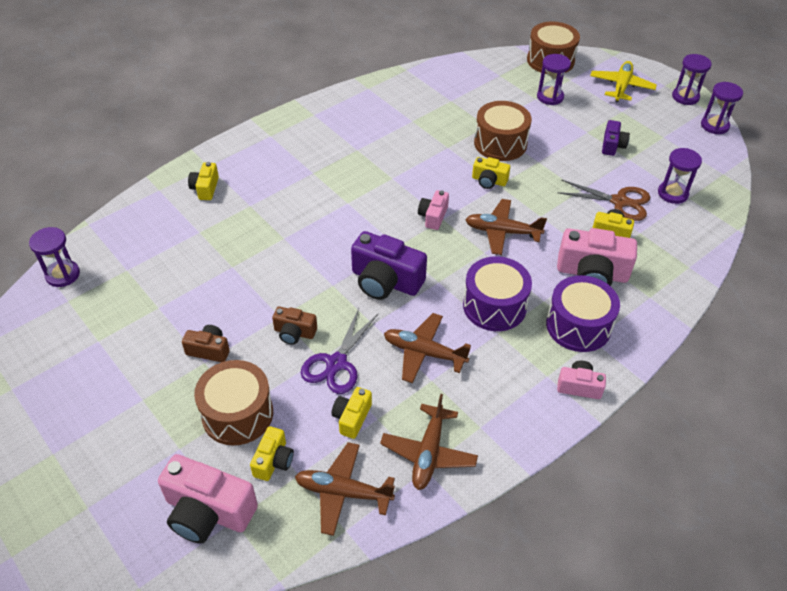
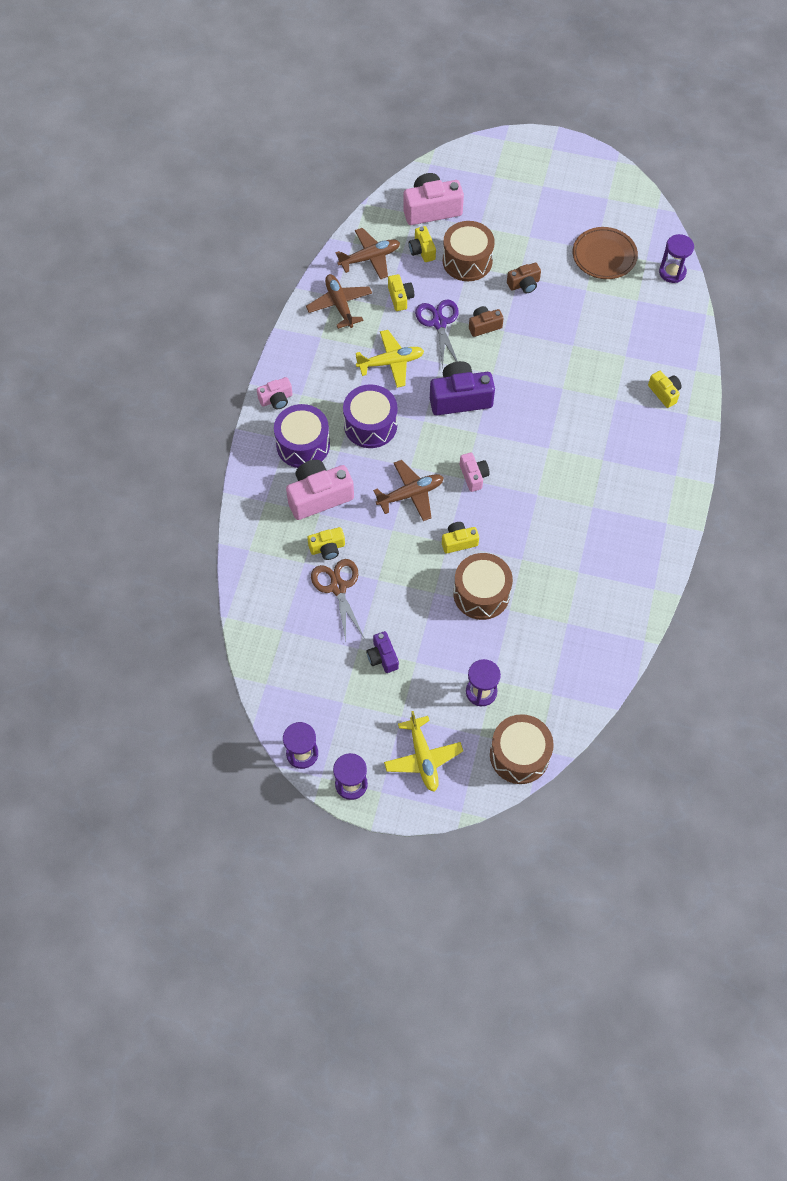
camera: 145 degrees right, 15 degrees up
brown plane [384,313,471,383] -> yellow plane [356,330,424,388]
brown scissors [557,179,650,221] -> brown scissors turned 90 degrees clockwise [311,559,365,641]
purple hourglass [658,148,702,204] -> none
none -> brown plate [573,227,638,279]

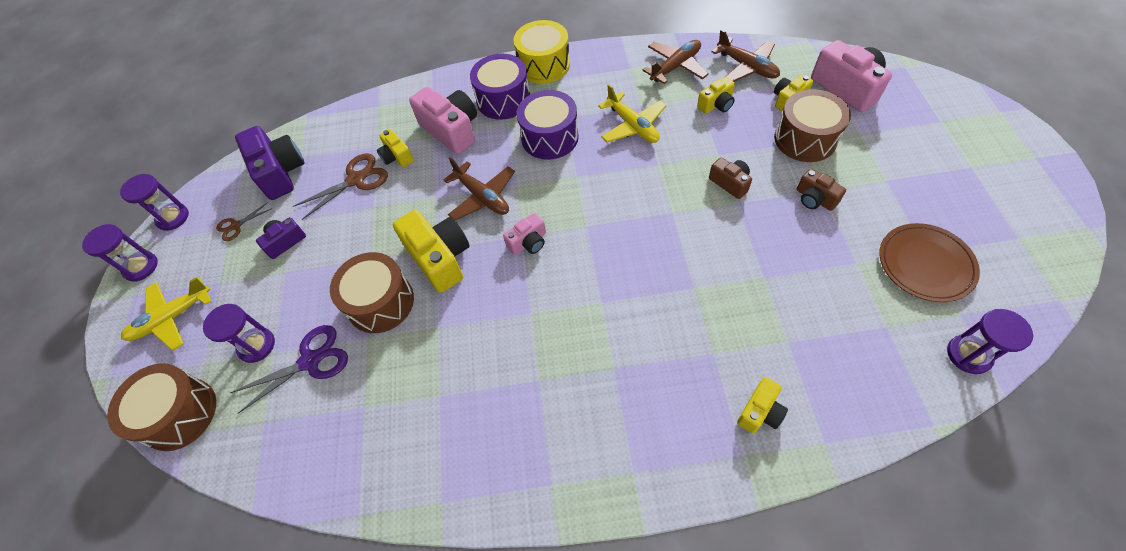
camera: 75 degrees right, 5 degrees down
pink camera [257,377,293,409] -> yellow drum [513,20,570,84]
purple scissors [415,299,459,368] -> purple scissors moved to [230,325,348,413]
purple camera [430,361,495,415] -> purple camera moved to [235,126,305,200]
yellow camera [442,522,479,554] -> yellow camera [393,210,470,293], size x1.83
none -> brown scissors [216,202,272,241]

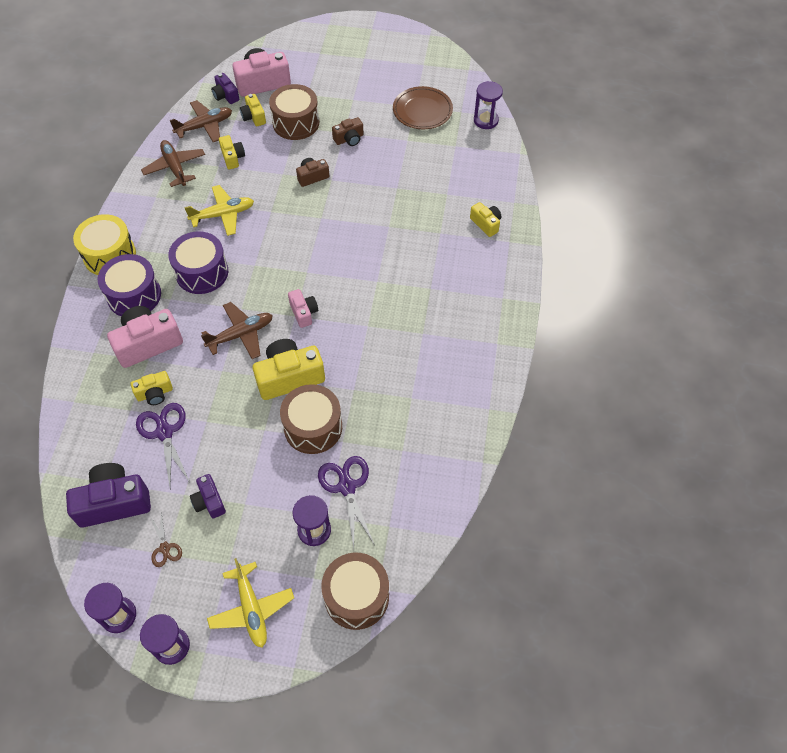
camera: 80 degrees left, 0 degrees up
brown scissors [293,153,388,220] -> purple scissors [136,403,190,487]
none -> purple camera [211,73,239,104]

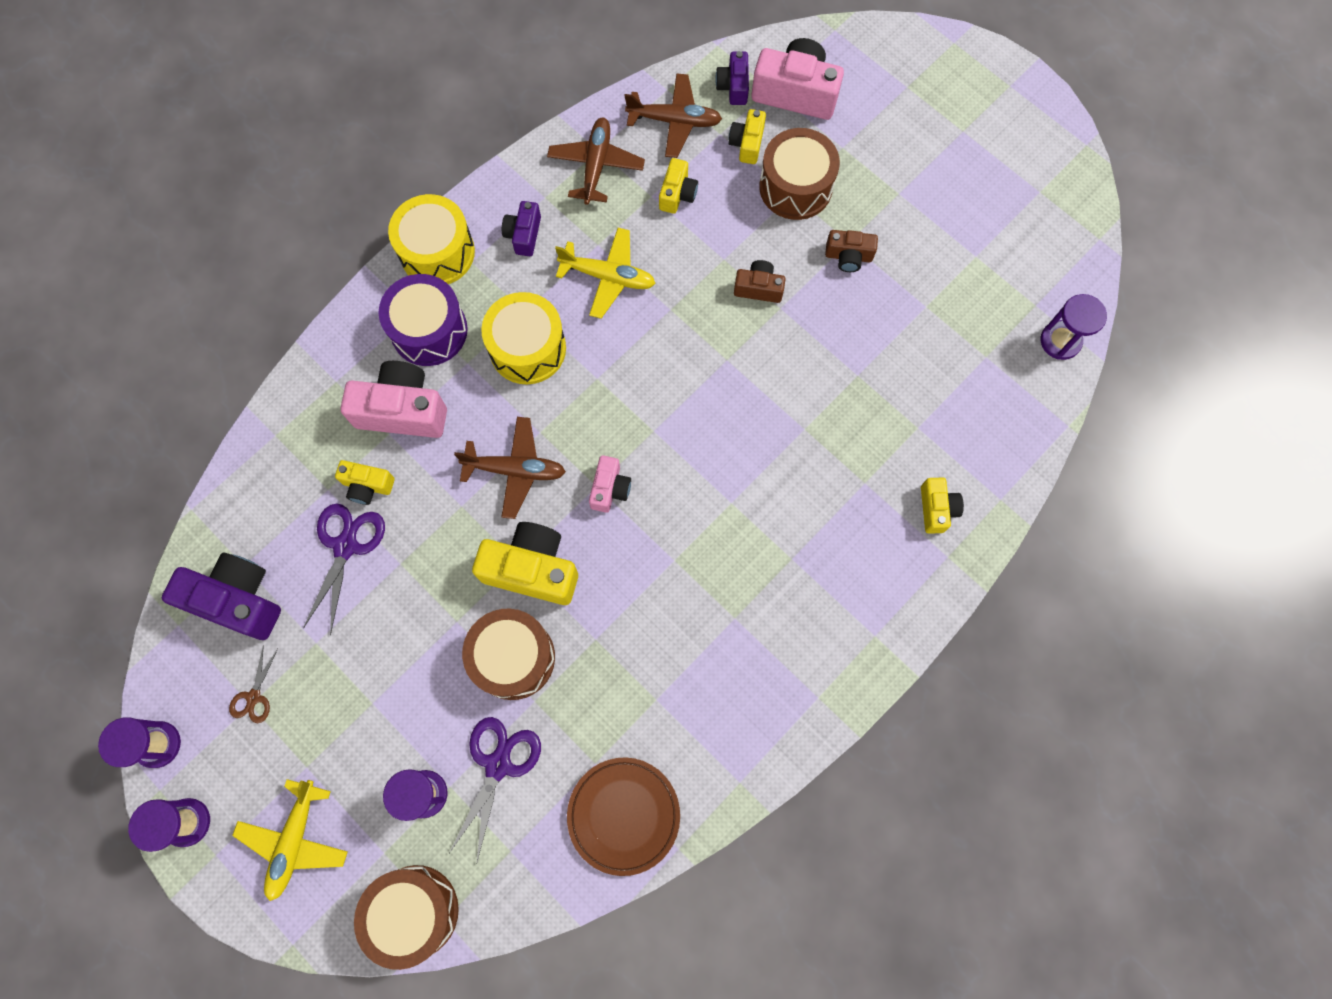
camera: 35 degrees right, 15 degrees up
purple drum [168,231,228,294] -> yellow drum [481,292,566,385]
purple camera [190,474,226,518] -> purple camera moved to [502,201,541,256]
brown plate [393,86,453,129] -> brown plate moved to [567,757,680,876]

